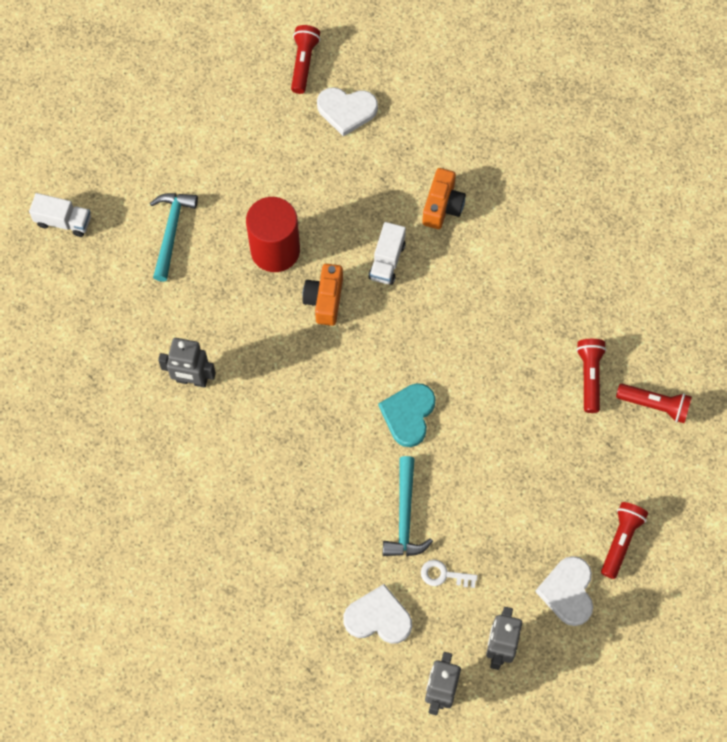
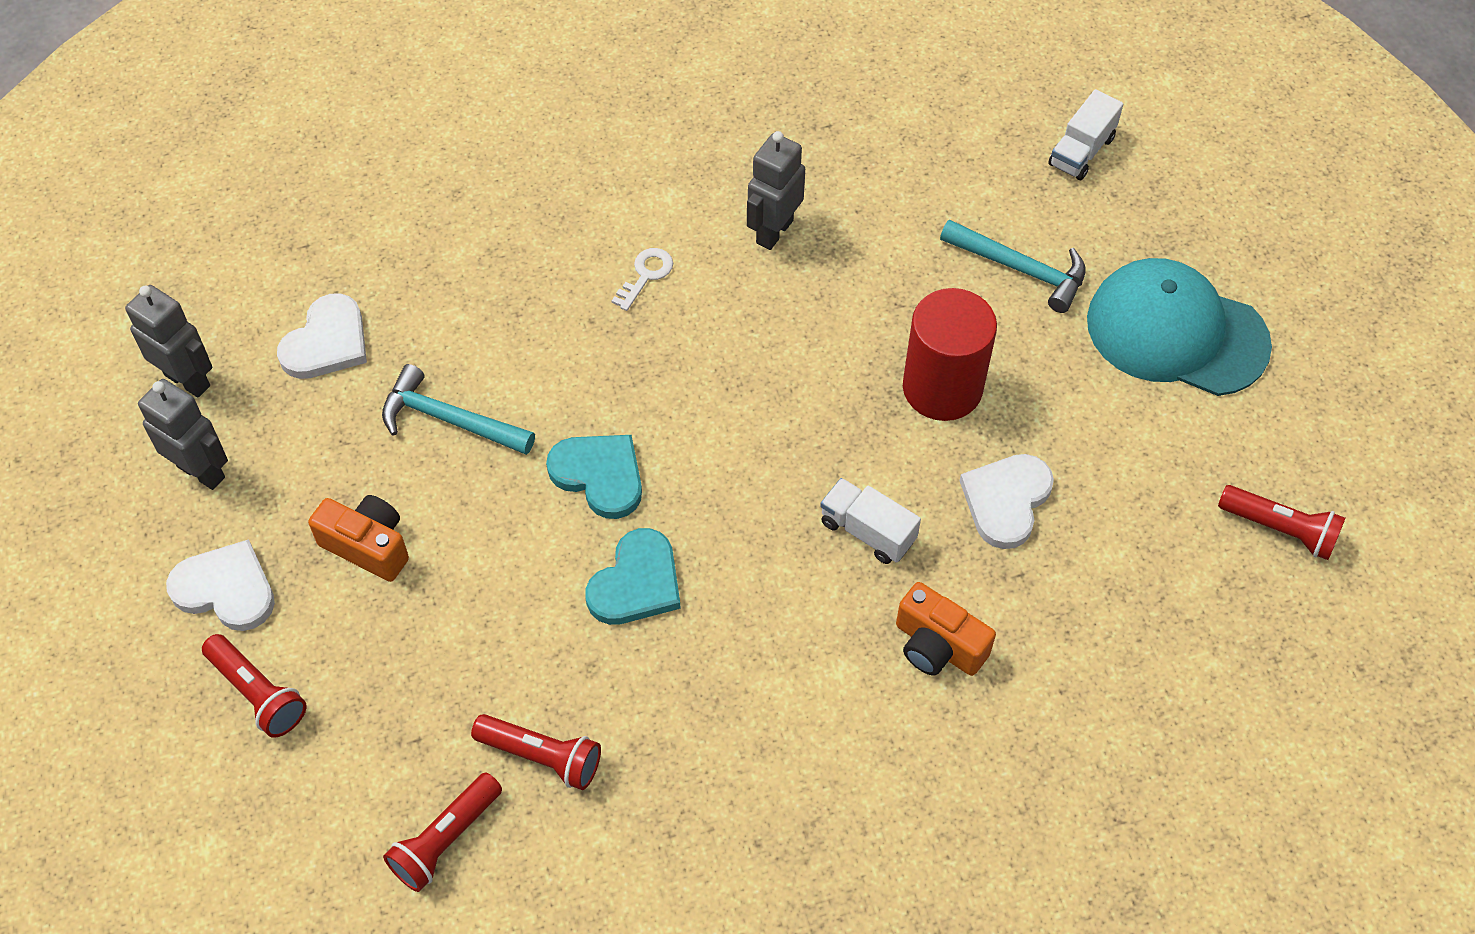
camera: 110 degrees right, 10 degrees down
orange camera [302,264,343,326] -> orange camera moved to [308,495,409,582]
white heart [317,87,378,136] -> white heart moved to [960,454,1054,549]
white key [421,560,478,588] -> white key moved to [612,248,673,311]
none -> turquoise heart [586,528,681,625]
none -> turquoise cap [1087,258,1272,396]

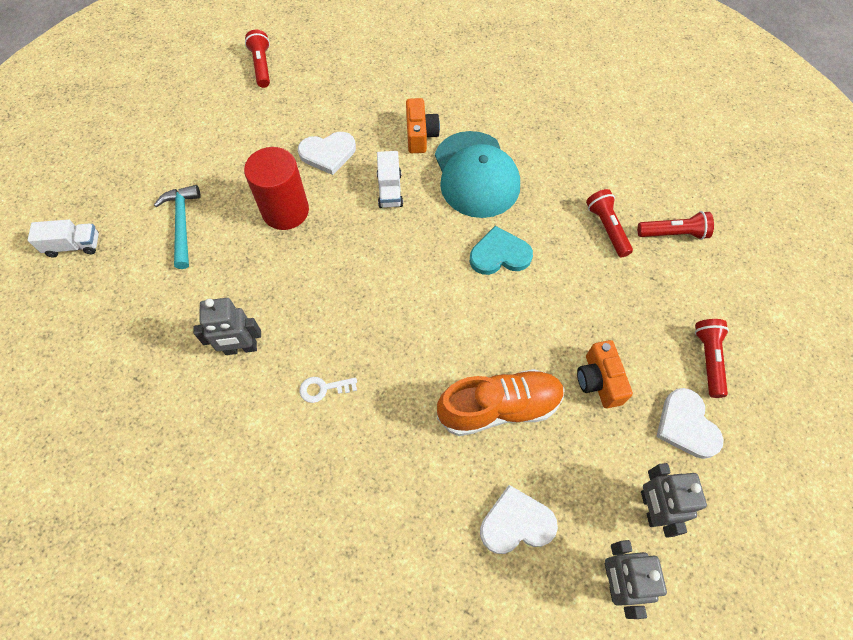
camera: 130 degrees left, 5 degrees up
turquoise hammer [382,364,535,455] -> orange shoe [437,369,565,436]
turquoise heart [546,435,642,519] -> none
turquoise cap [1087,258,1272,396] -> turquoise cap moved to [435,131,520,218]

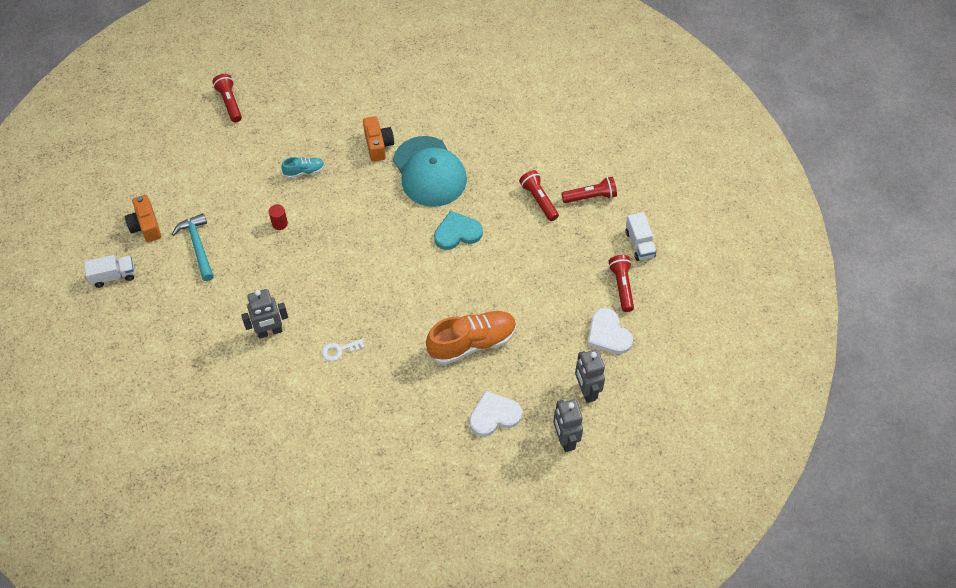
camera: 10 degrees left, 5 degrees down
red cylinder [244,147,309,230] -> red cylinder [269,204,288,230], size x0.41
white heart [298,132,356,175] -> turquoise shoe [281,157,325,178]
white truck [377,151,403,208] -> white truck moved to [625,212,656,261]
orange camera [577,340,633,408] -> orange camera moved to [125,195,161,242]

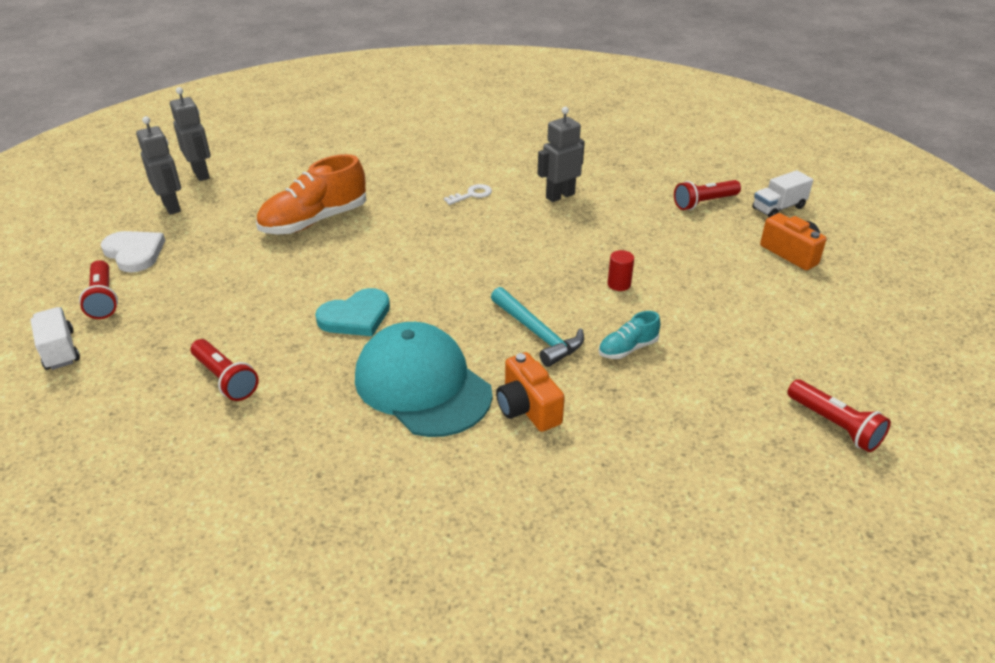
camera: 165 degrees right, 20 degrees down
turquoise hammer [172,213,214,281] -> turquoise hammer moved to [491,287,584,367]
white heart [469,391,522,436] -> none
red flashlight [561,176,617,203] -> red flashlight moved to [674,180,741,210]

